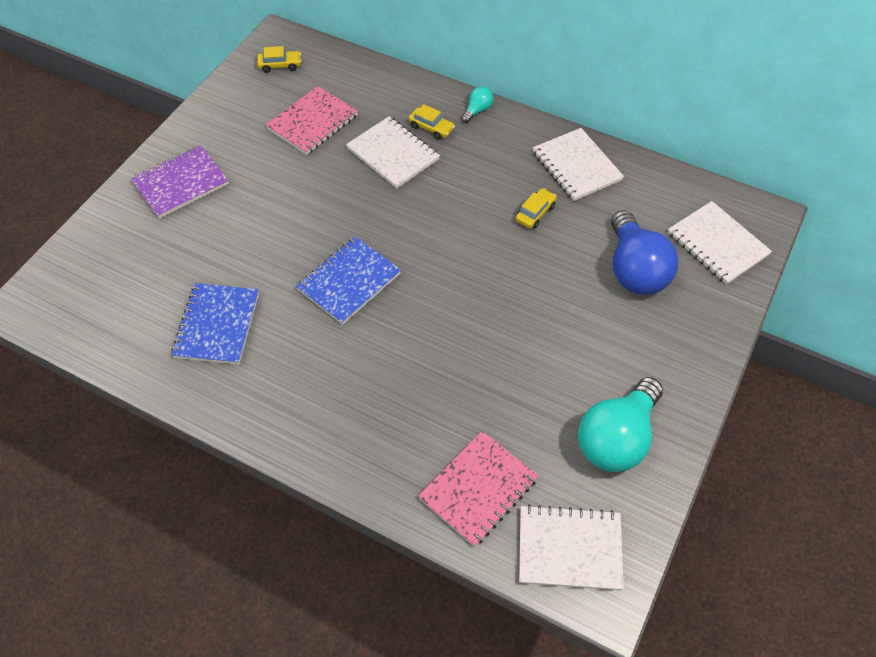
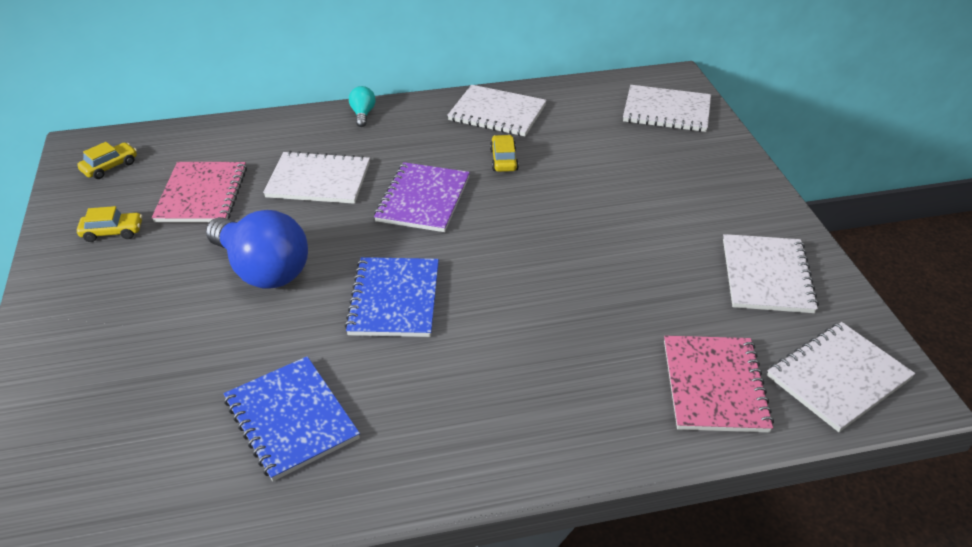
camera: 40 degrees left, 15 degrees down
purple notebook [131,145,229,219] -> purple notebook moved to [374,162,470,232]
yellow car [409,104,455,140] -> yellow car moved to [77,206,142,242]
turquoise light bulb [578,377,663,472] -> white notebook [723,234,819,313]
blue light bulb [611,210,678,295] -> blue light bulb moved to [206,210,308,289]

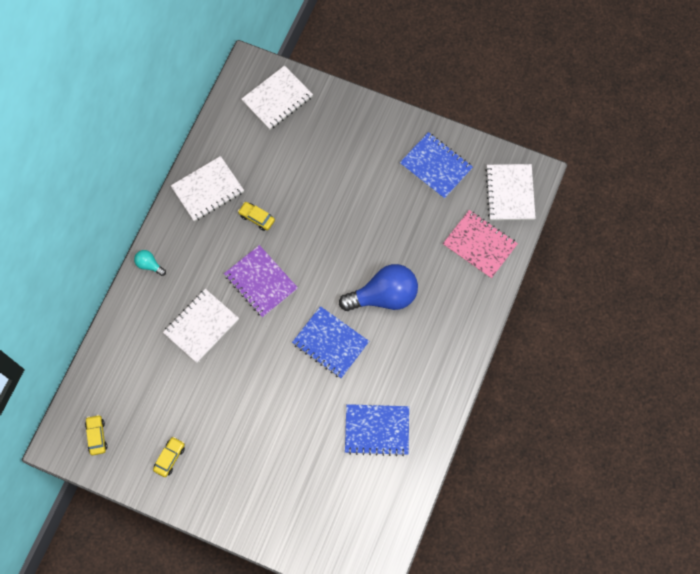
camera: 55 degrees left, 30 degrees up
pink notebook [152,162,247,223] -> none
blue light bulb [206,210,308,289] -> blue light bulb moved to [339,264,418,311]
white notebook [723,234,819,313] -> blue notebook [400,132,473,199]

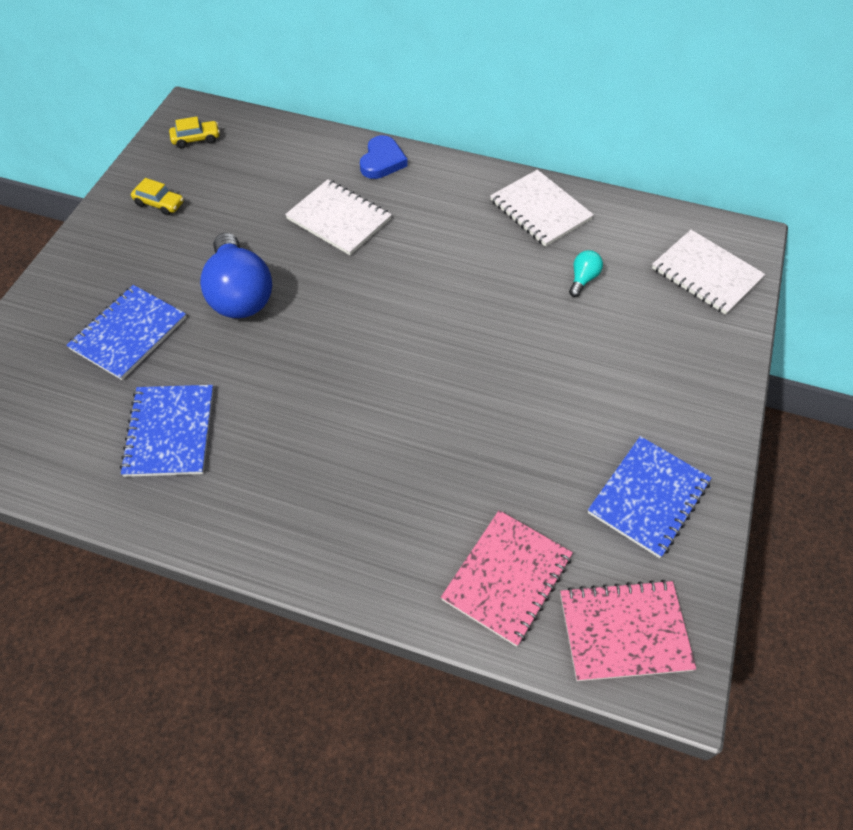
camera: 85 degrees right, 15 degrees down
turquoise light bulb [134,250,166,276] -> turquoise light bulb moved to [569,250,603,297]
purple notebook [224,245,298,318] -> none
yellow car [238,202,275,231] -> none
blue notebook [292,306,369,378] -> blue notebook moved to [66,285,187,380]
blue light bulb [339,264,418,311] -> blue light bulb moved to [200,233,272,318]
white notebook [485,164,536,220] -> pink notebook [560,580,696,681]
none -> blue heart [360,135,408,179]

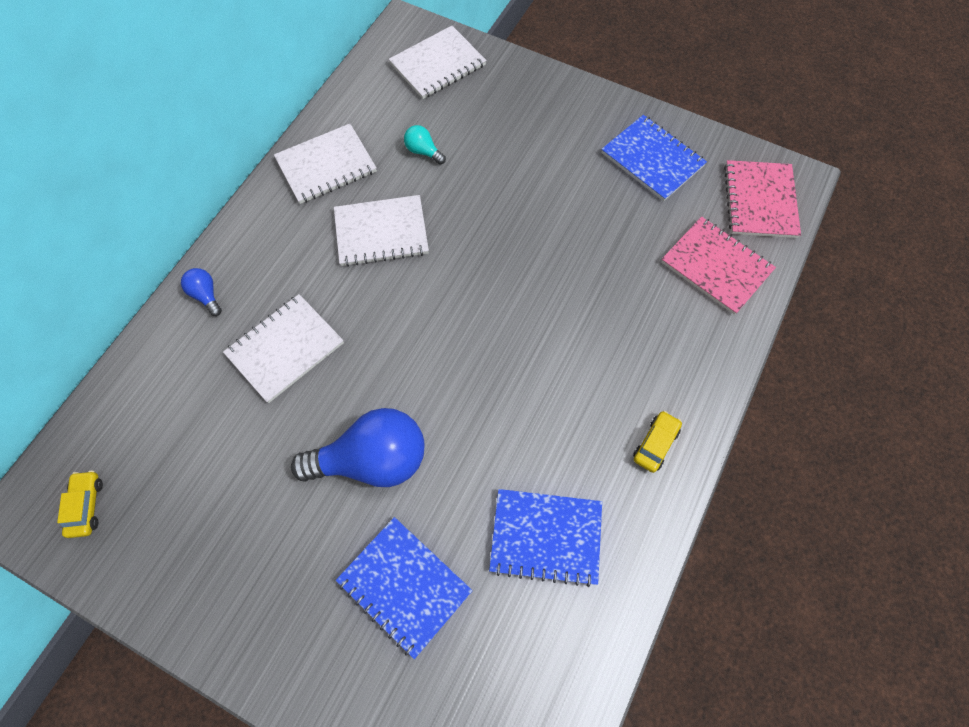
camera: 80 degrees left, 10 degrees up
yellow car [131,178,184,216] -> yellow car moved to [633,411,682,473]
blue heart [360,135,408,179] -> blue light bulb [181,268,222,316]
none -> white notebook [334,195,429,267]

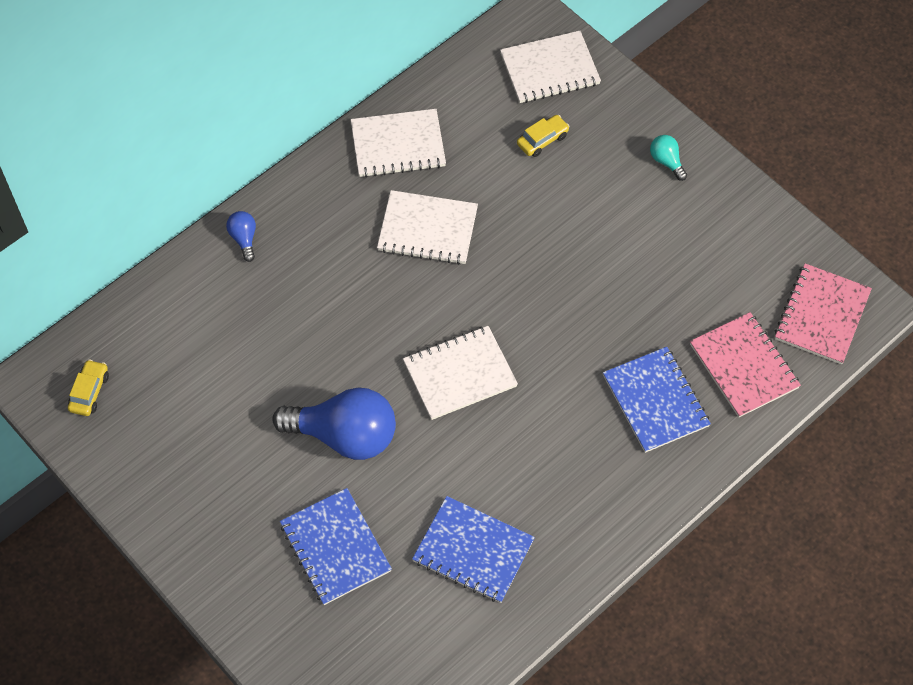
camera: 20 degrees right, 5 degrees down
white notebook [223,294,344,403] -> white notebook moved to [403,326,518,420]
turquoise light bulb [404,125,446,165] -> turquoise light bulb moved to [650,135,687,181]
blue notebook [601,115,707,201] -> blue notebook moved to [603,347,711,453]
yellow car [633,411,682,473] -> yellow car moved to [517,115,570,157]

